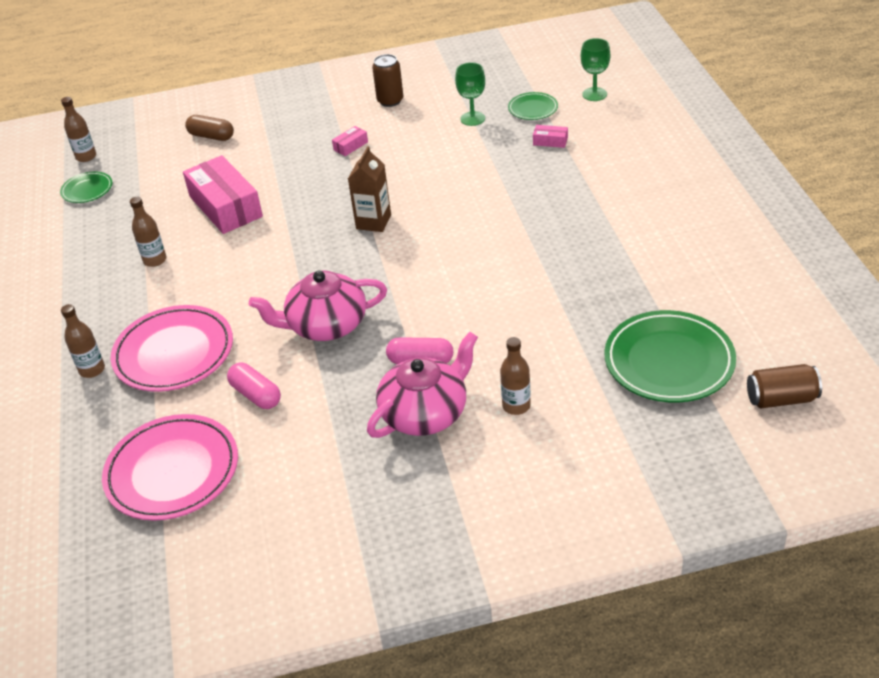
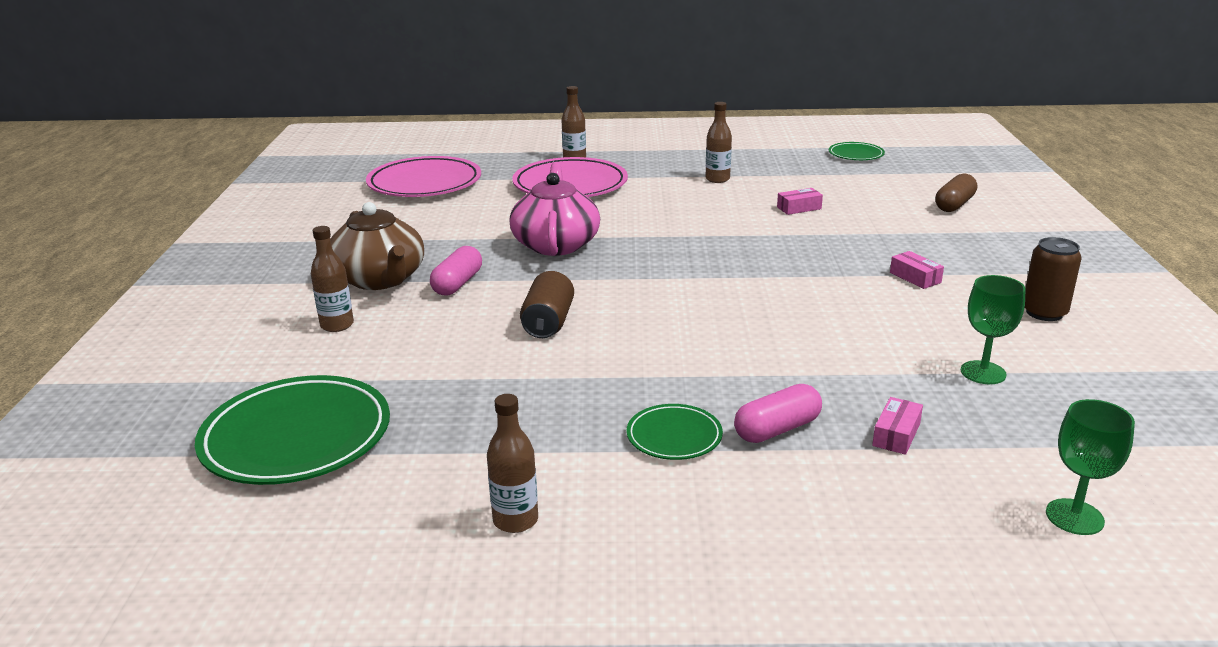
camera: 100 degrees right, 15 degrees down
brown bottle [61,97,96,162] -> brown bottle moved to [487,394,538,533]
pink box [183,155,263,234] -> pink box [777,188,823,215], size x0.42
pink capsule [227,363,281,409] -> pink capsule moved to [734,384,822,443]
brown carton [348,146,391,232] -> none
pink teapot [367,332,478,438] -> brown teapot [330,202,424,290]
green plate [508,92,558,120] -> green plate moved to [627,404,723,460]
brown can [747,364,822,409] -> brown can moved to [520,271,574,338]

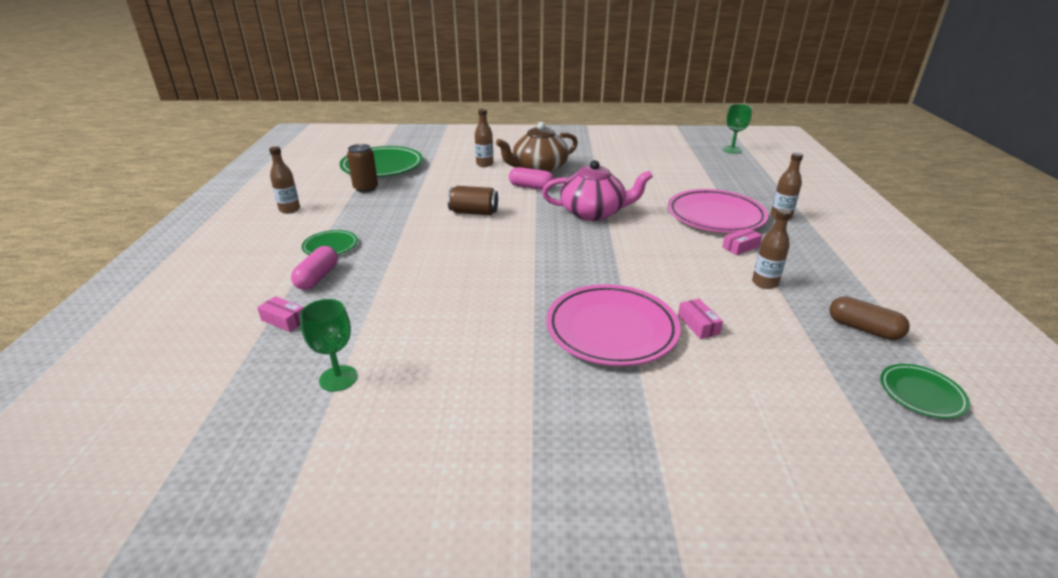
camera: 90 degrees right, 5 degrees up
pink plate [366,156,481,197] -> pink plate moved to [546,284,681,366]
pink capsule [734,384,822,443] -> pink capsule turned 45 degrees clockwise [291,246,338,290]
pink box [890,251,944,289] -> pink box moved to [722,228,762,255]
brown capsule [935,174,977,212] -> brown capsule moved to [829,296,910,340]
brown can [1025,237,1082,321] -> brown can moved to [347,144,378,192]
green goblet [1046,399,1135,535] -> green goblet moved to [722,104,752,154]

